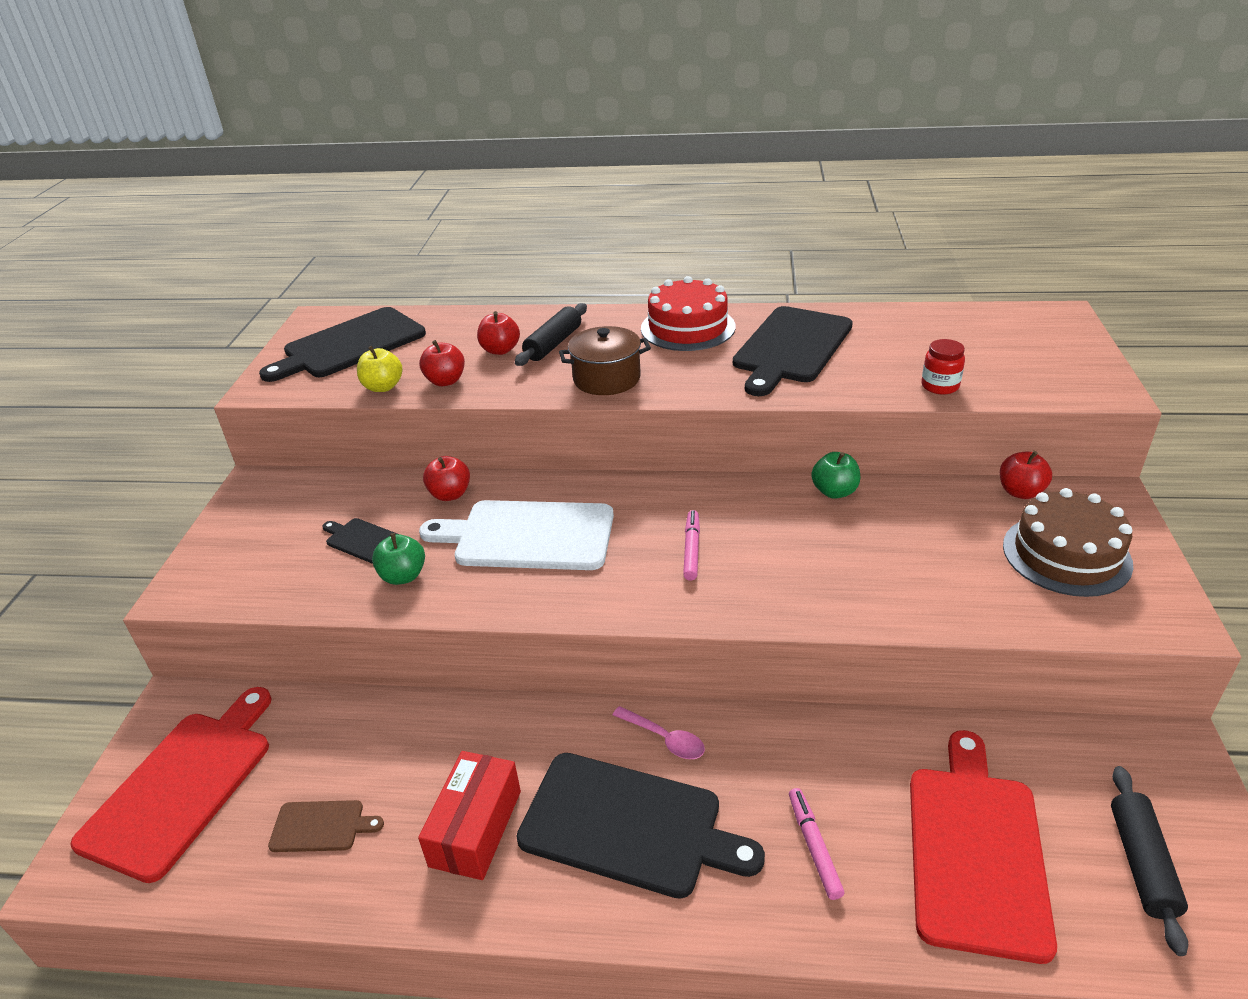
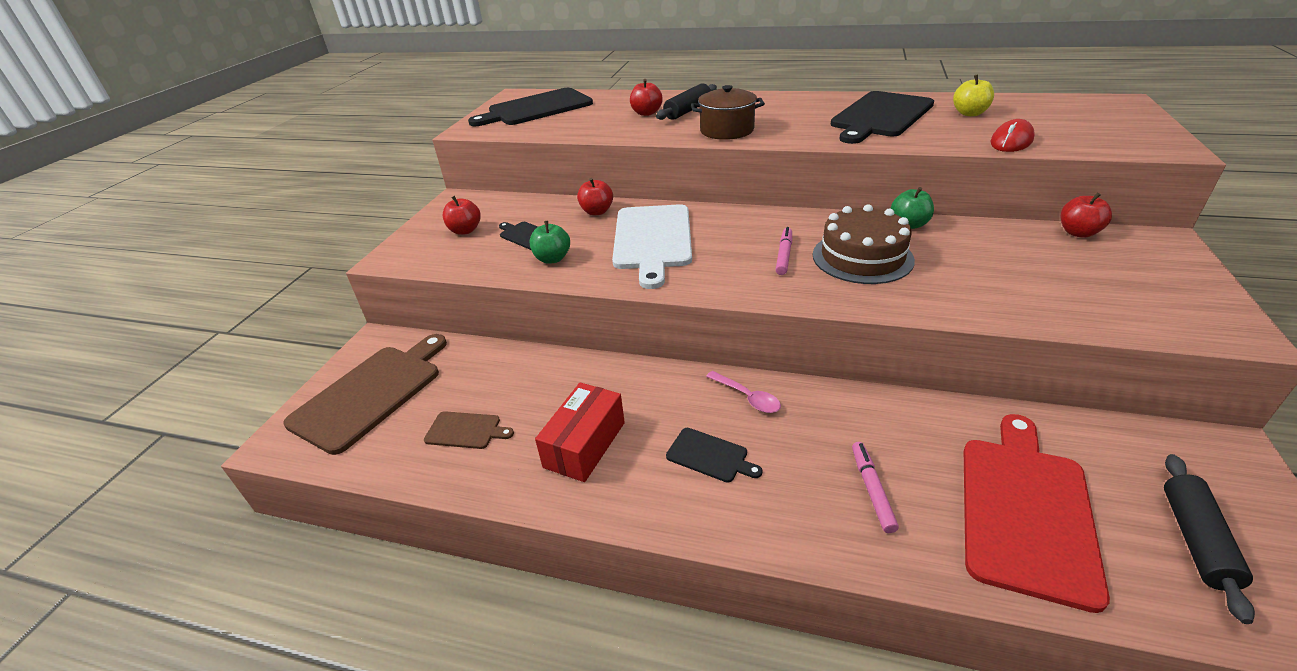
camera: 10 degrees right, 0 degrees up
red cutting board [70,687,271,883] -> brown cutting board [283,334,447,455]
yellow apple [357,346,403,392] -> yellow apple moved to [953,74,994,116]
red apple [419,340,465,386] -> red apple moved to [443,196,481,235]
white cutting board [419,500,614,570] -> white cutting board turned 105 degrees counterclockwise [612,204,692,289]
black cutting board [517,753,765,899] -> black cutting board [666,428,763,483], size x0.47
red cake [641,276,735,351] -> none
red jar [922,339,965,395] -> red mouse [990,119,1035,152]
brown cake [1003,488,1133,597] -> brown cake moved to [813,204,915,284]

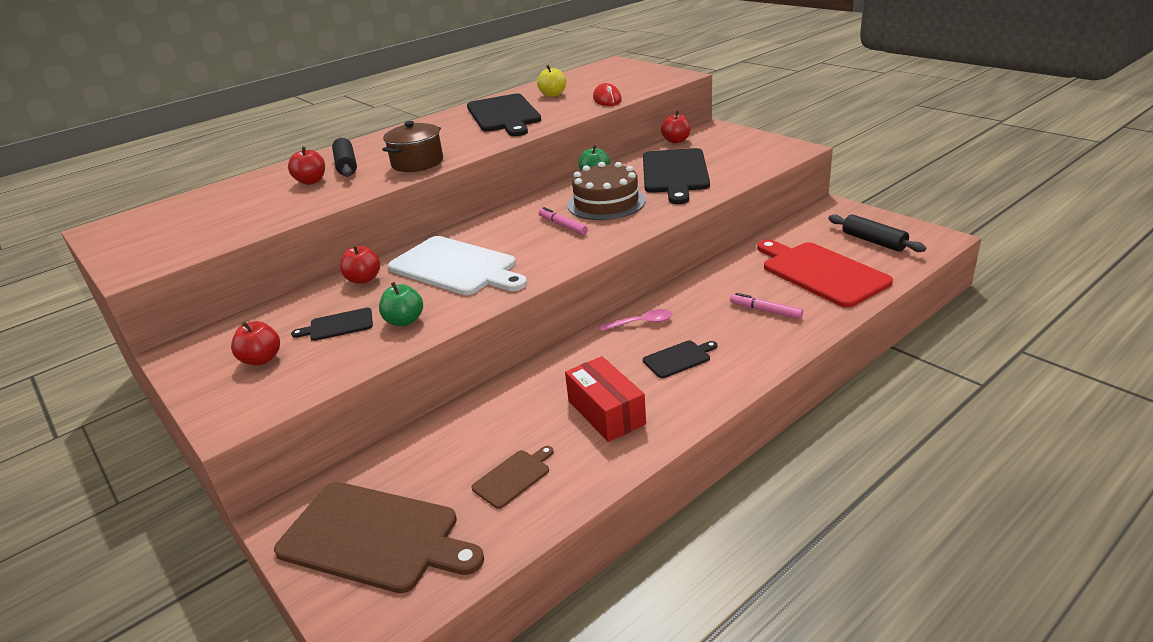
camera: 55 degrees left, 5 degrees down
brown cutting board [283,334,447,455] -> brown cutting board turned 135 degrees clockwise [274,482,484,593]
black cutting board [468,88,593,127] -> black cutting board moved to [643,148,710,204]

